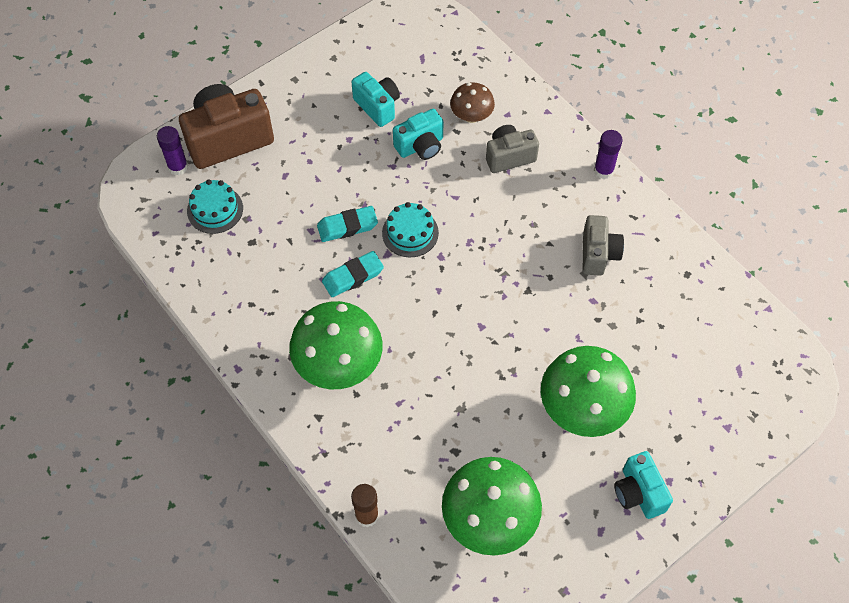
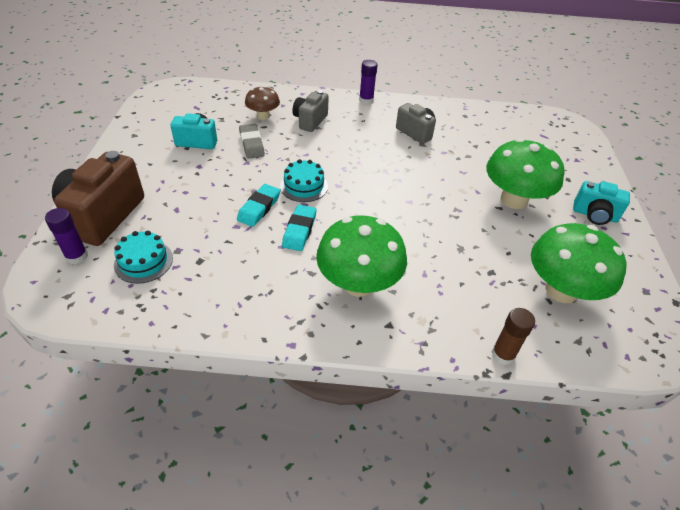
camera: 50 degrees left, 15 degrees down
turquoise camera [393,109,444,160] -> grey eraser [239,124,265,159]

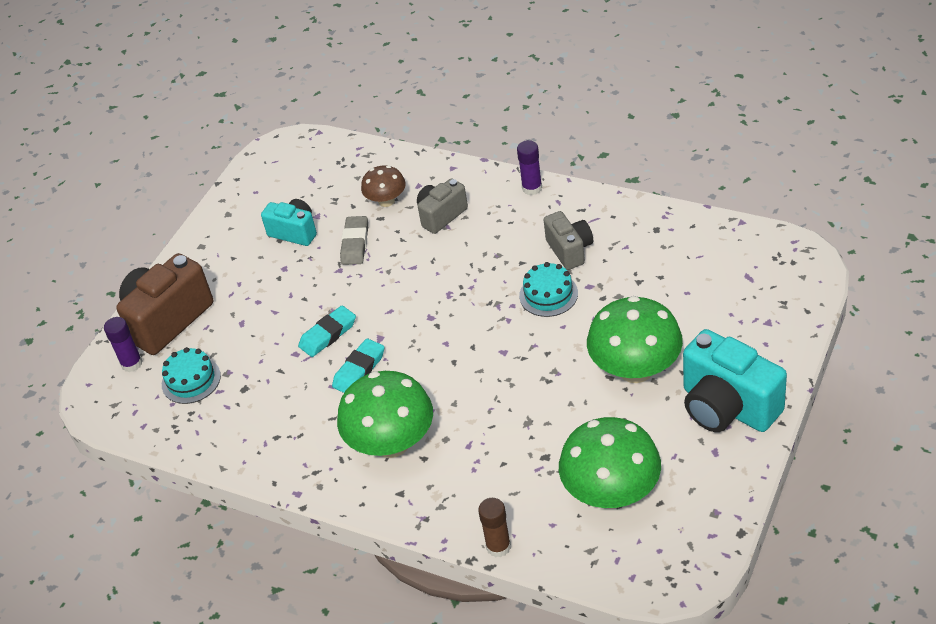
camera: 30 degrees right, 0 degrees up
turquoise cake [280,159,328,202] -> turquoise cake moved to [519,262,578,317]
turquoise camera [573,181,630,225] -> turquoise camera [683,329,787,432], size x1.71

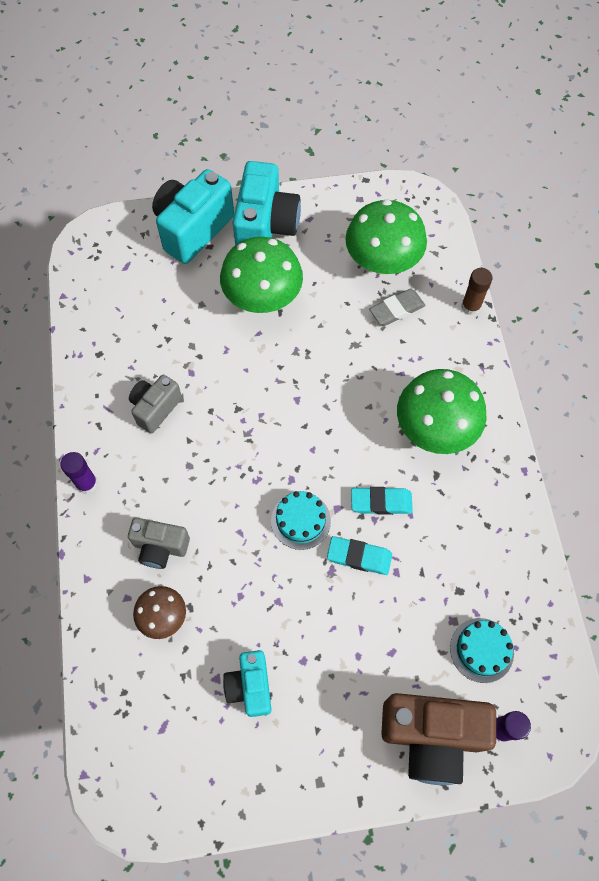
camera: 130 degrees left, 20 degrees up
grey eraser [340,216,368,265] -> grey eraser moved to [369,289,425,326]
turquoise cake [519,262,578,317] -> turquoise cake moved to [271,491,331,550]
none -> turquoise camera [152,169,234,264]

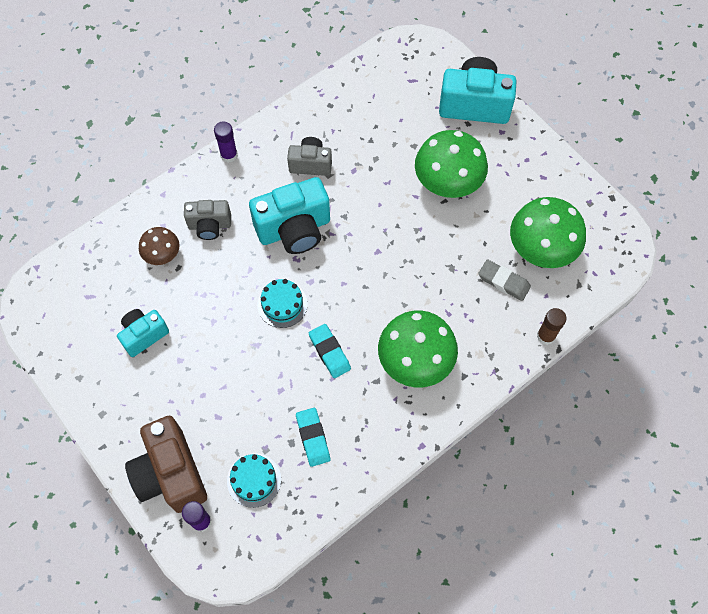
camera: 60 degrees right, 0 degrees up
grey camera [128,518,190,569] -> grey camera turned 75 degrees counterclockwise [184,200,231,240]
turquoise camera [233,161,301,245] -> turquoise camera moved to [249,177,330,254]
turquoise eraser [327,536,392,575] -> turquoise eraser moved to [296,408,330,467]

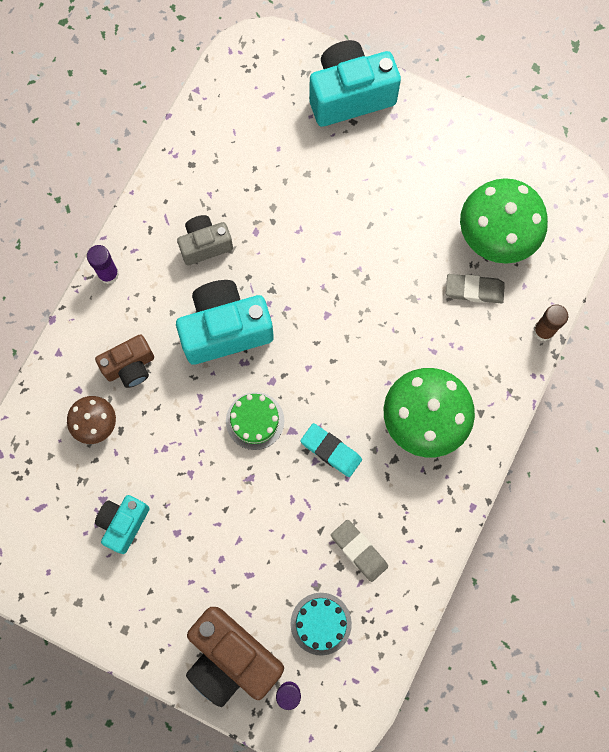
camera: 25 degrees left, 10 degrees up
grey camera [184,200,231,240] -> brown camera [95,334,154,388]
turquoise camera [249,177,330,254] -> turquoise camera turned 150 degrees counterclockwise [176,280,274,365]
turquoise cake [258,279,308,328] -> green cake [226,392,284,450]
turquoise eraser [296,408,330,467] -> grey eraser [331,520,388,582]
green mushroom [415,130,488,198] -> none

